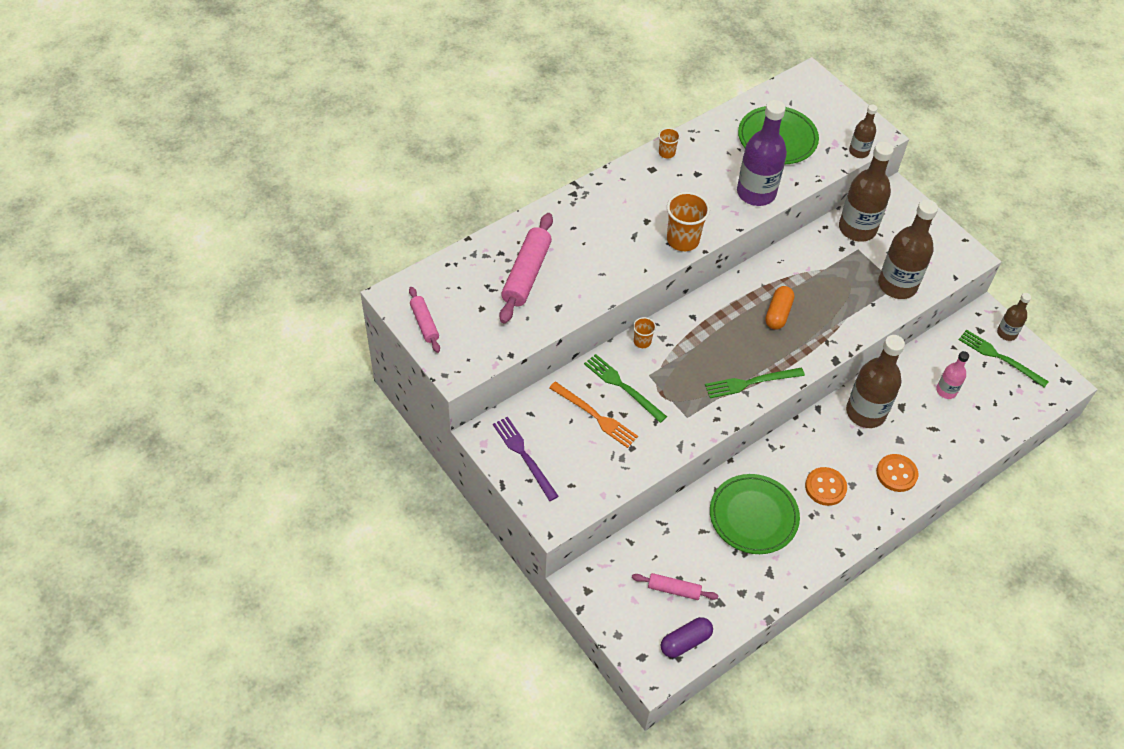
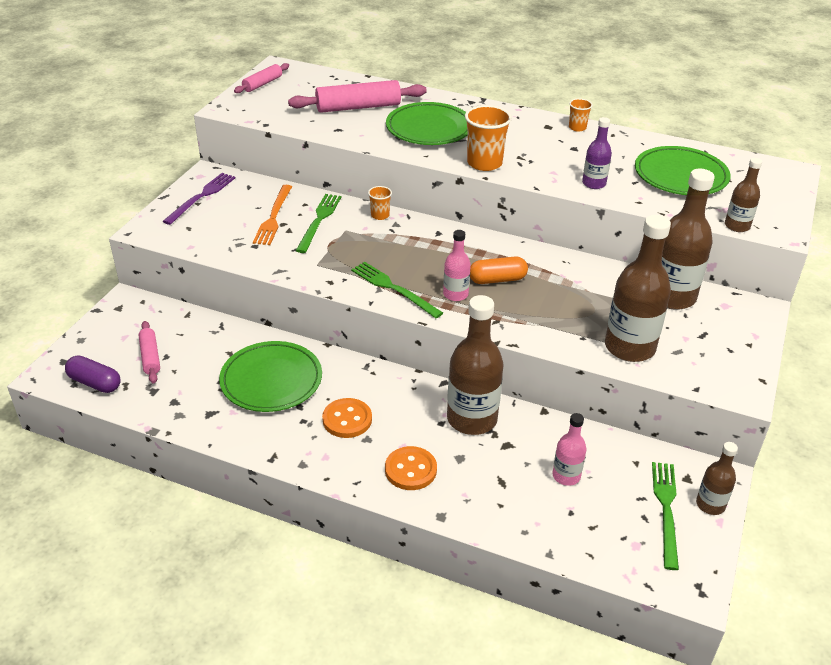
camera: 60 degrees right, 15 degrees down
purple bottle [737,100,787,206] -> purple bottle [582,117,612,189], size x0.53
none -> green plate [386,102,468,145]
none -> pink bottle [443,230,471,301]

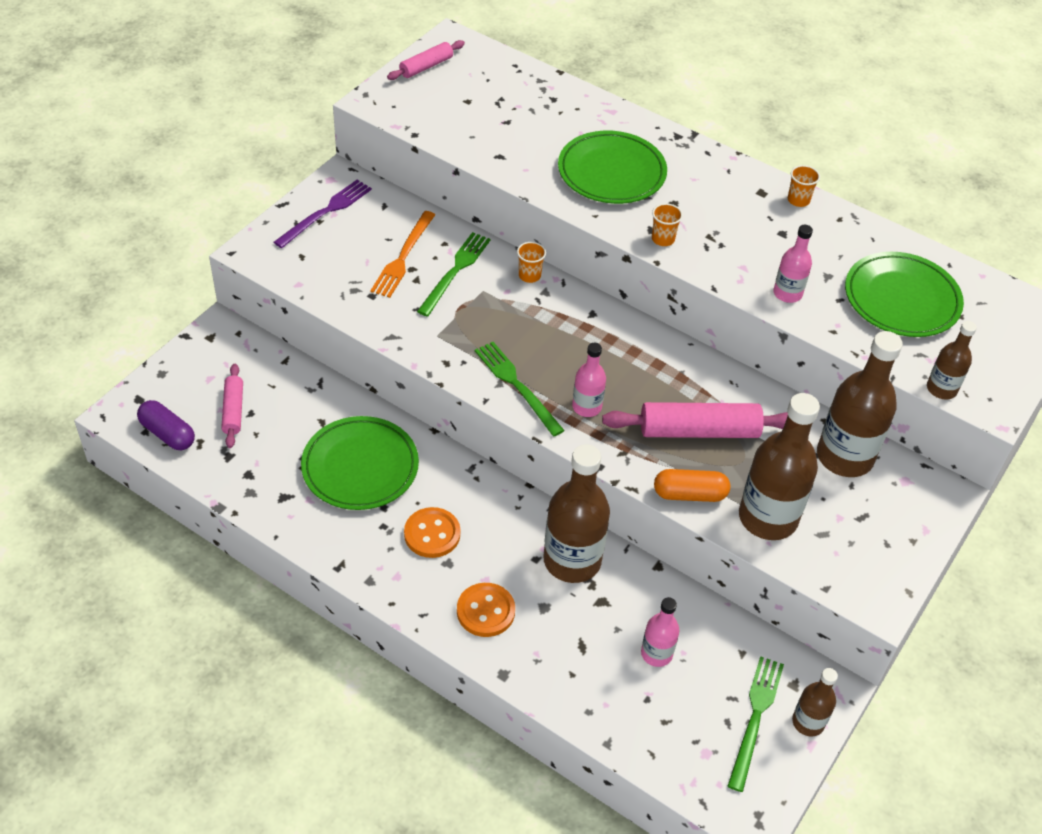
camera: 10 degrees right, 10 degrees up
pink rolling pin [288,80,427,113] -> pink rolling pin moved to [602,402,788,438]
orange cup [465,105,512,171] -> orange cup [652,203,683,246], size x0.54
orange capsule [470,256,528,284] -> orange capsule moved to [654,469,730,502]
purple bottle [582,117,612,189] -> pink bottle [773,225,813,303]

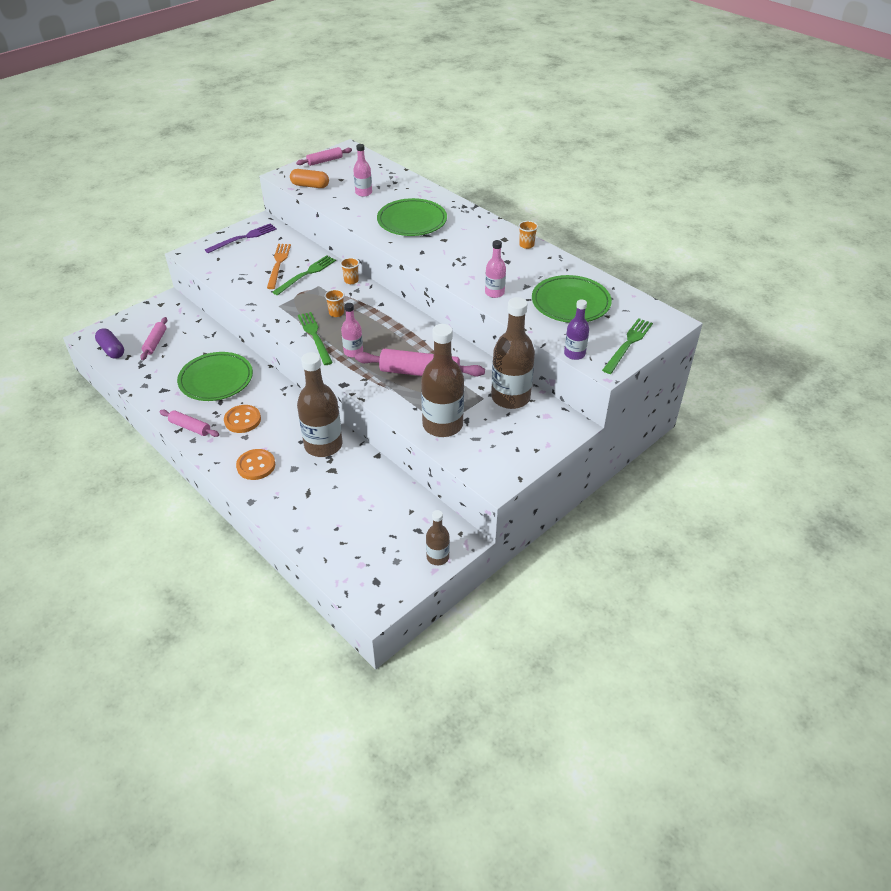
camera: 15 degrees right, 5 degrees down
orange fork [370,211,435,298] -> orange fork turned 150 degrees clockwise [267,244,291,289]
pink bottle [641,597,679,667] -> pink bottle moved to [353,144,372,197]
orange cup [652,203,683,246] -> orange cup moved to [325,289,344,317]
orange capsule [654,469,730,502] -> orange capsule moved to [290,169,329,188]
green fork [727,656,784,792] -> green fork moved to [602,318,653,374]
brown bottle [927,321,977,400] -> purple bottle [564,299,589,360]
none -> pink rolling pin [159,410,219,437]

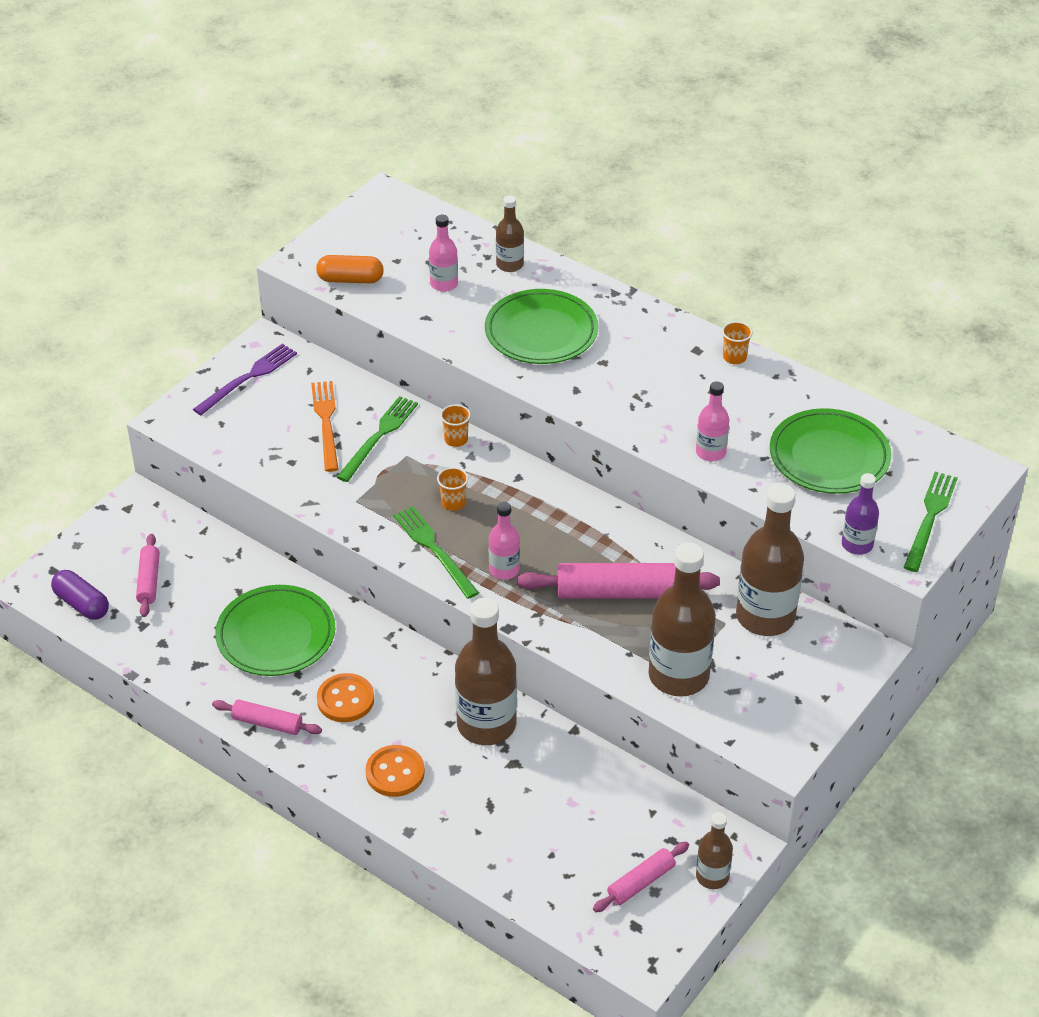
camera: 10 degrees left, 0 degrees up
pink rolling pin [296,147,352,166] -> pink rolling pin moved to [593,842,689,912]
none -> brown bottle [496,195,524,272]

